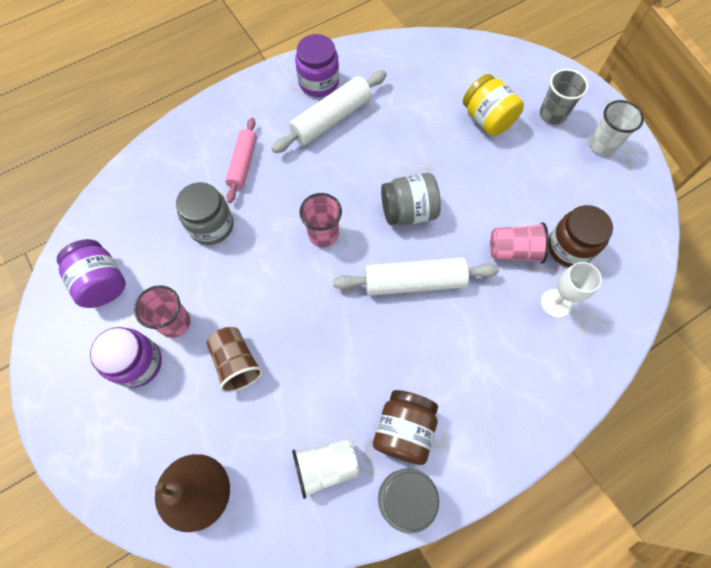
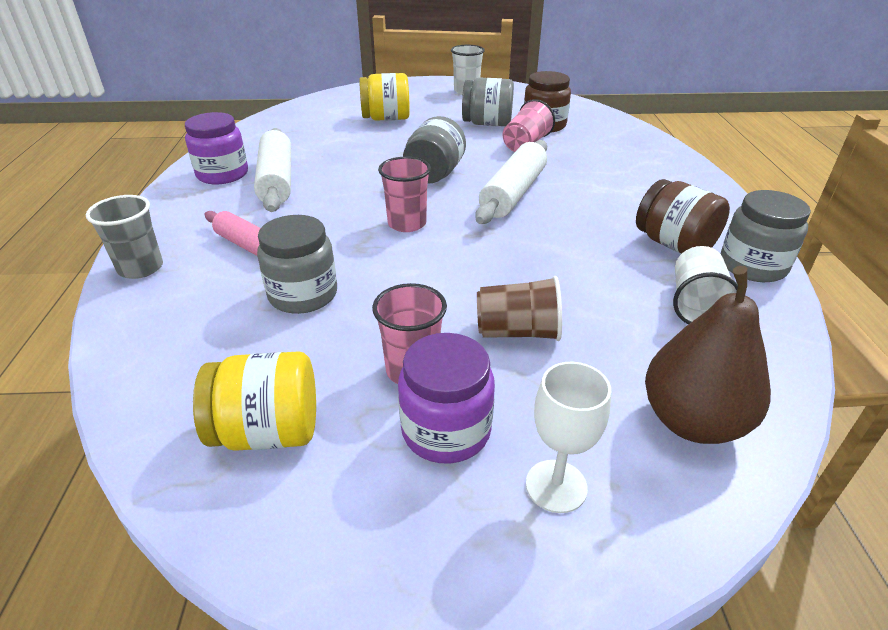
camera: 60 degrees left, 30 degrees down
purple jar [57,239,126,308] -> yellow jar [193,351,316,451]
grey cup [540,69,589,125] -> grey cup moved to [86,195,163,279]
white goblet [541,262,602,318] -> white goblet moved to [526,362,611,513]
none -> grey jar [462,78,514,126]

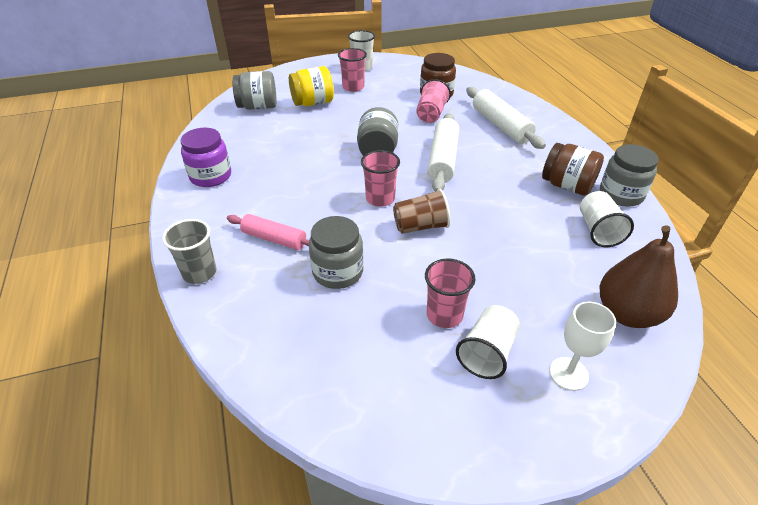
camera: 15 degrees left, 5 degrees up
yellow jar [193,351,316,451] -> none
white rolling pin [254,128,291,212] -> white rolling pin moved to [466,87,546,149]
purple jar [398,333,495,463] -> white cup [456,305,520,379]
grey jar [462,78,514,126] -> grey jar moved to [232,71,277,110]
brown cup [477,276,562,341] -> brown cup moved to [393,189,450,234]
none -> pink cup [338,48,367,92]

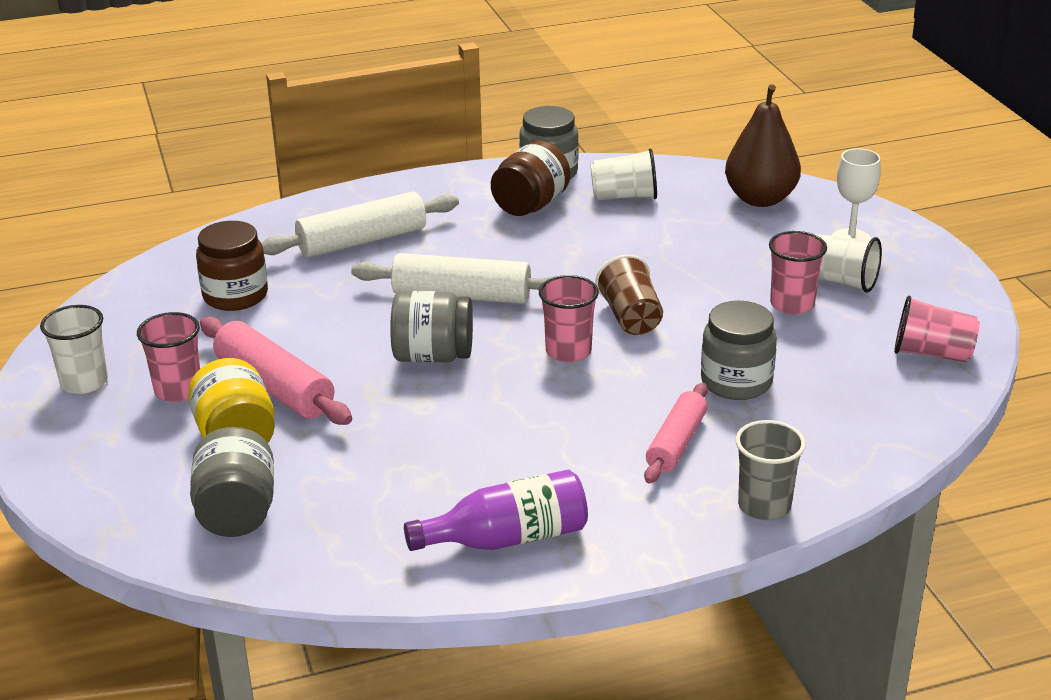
camera: 90 degrees left, 10 degrees down
purple jar [180,128,231,187] -> purple bottle [404,469,588,551]
pink cup [416,79,451,123] -> pink cup moved to [894,295,980,362]
none -> pink rolling pin [200,317,352,425]

